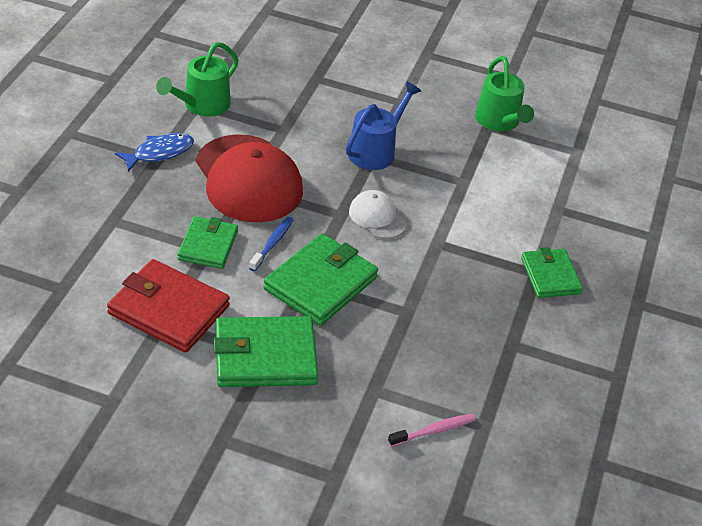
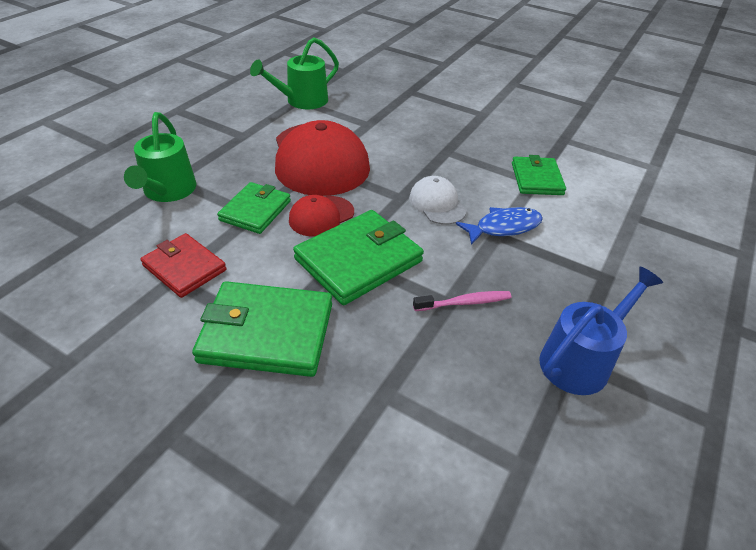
camera: 15 degrees right, 0 degrees up
red wallet [107,259,230,352] -> red wallet [140,233,226,298], size x0.64
blue fish [115,133,194,172] -> blue fish moved to [456,207,543,245]
blue toothbrush [249,217,293,271] -> red cap [289,195,354,237]
blue watering can [346,81,421,170] -> blue watering can moved to [539,267,663,395]
pink toothbrush [388,414,475,447] -> pink toothbrush moved to [413,291,511,311]
green watering can [475,56,534,131] -> green watering can moved to [124,112,197,202]
green wallet [521,247,583,298] -> green wallet moved to [512,155,566,195]

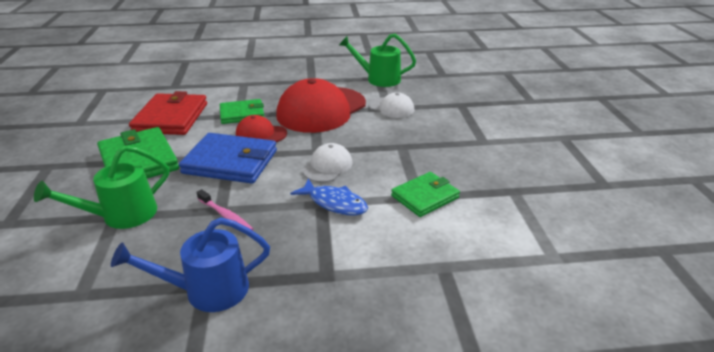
camera: 55 degrees right, 10 degrees down
green watering can [124,112,197,202] -> green watering can moved to [34,145,169,229]
red wallet [140,233,226,298] -> red wallet [129,91,207,135], size x1.57
green wallet [293,210,424,305] -> blue wallet [179,133,277,184]
blue watering can [539,267,663,395] -> blue watering can turned 150 degrees clockwise [111,217,270,312]
none -> white cap [369,92,414,118]

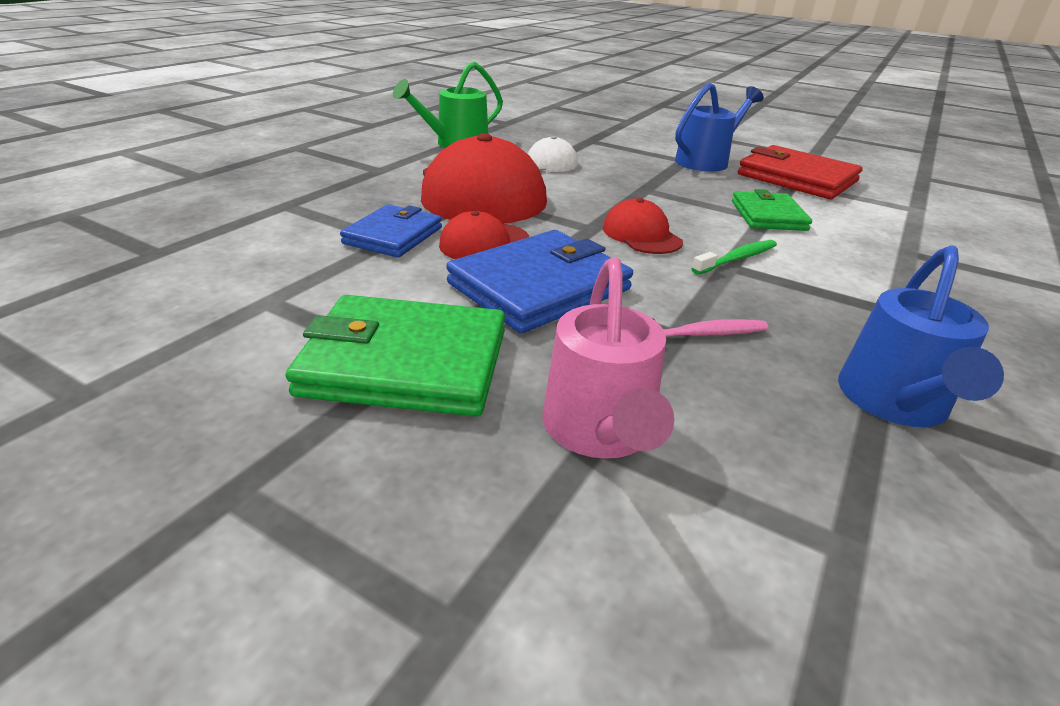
camera: 55 degrees left, 0 degrees up
green watering can [34,145,169,229] -> pink watering can [542,257,674,459]
red wallet [129,91,207,135] -> red wallet moved to [738,145,863,199]
green wallet [220,99,264,124] -> blue wallet [340,204,442,258]
blue fish [290,179,368,216] -> green toothbrush [692,240,777,274]
white cap [303,143,353,182] -> red cap [602,198,683,254]
none -> blue watering can [675,83,764,172]

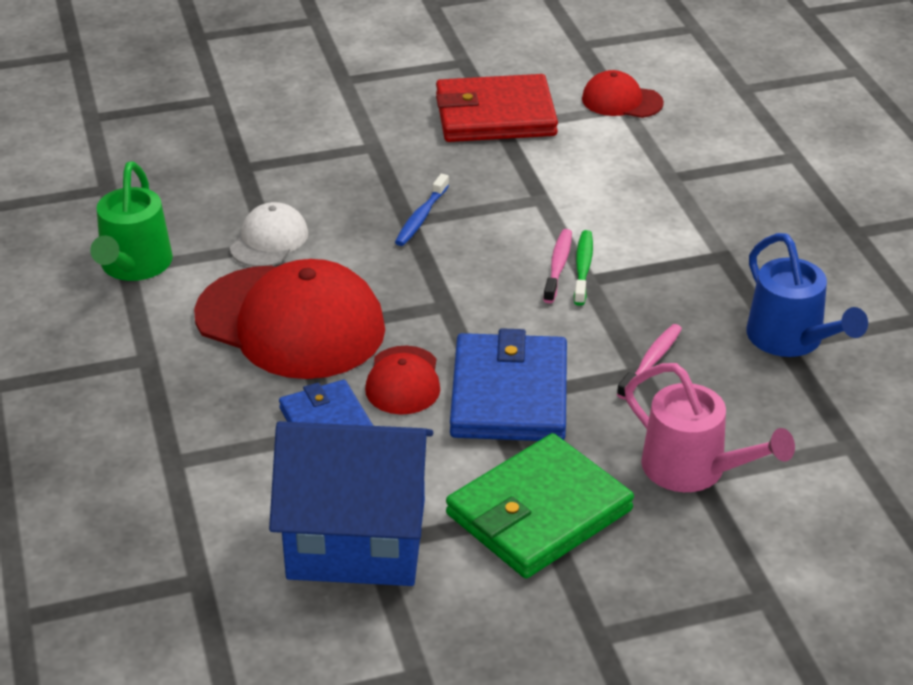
camera: 45 degrees left, 5 degrees up
red cap [602,198,683,254] -> red cap moved to [582,70,664,118]
blue watering can [675,83,764,172] -> none
green wallet [732,189,812,231] -> none
none -> blue house [269,421,433,586]
none -> blue toothbrush [395,174,449,246]
none -> pink toothbrush [543,229,572,303]

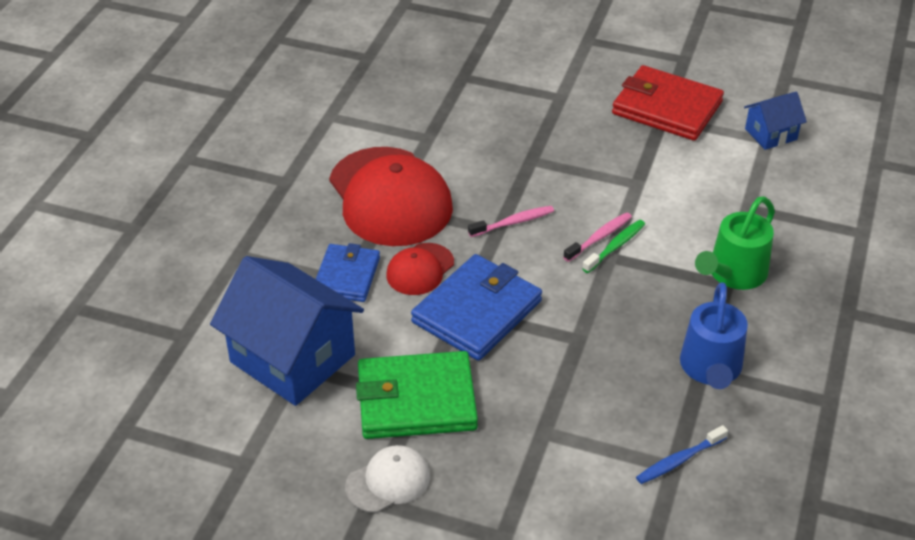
camera: 35 degrees right, 5 degrees up
green watering can [90,161,173,281] -> green watering can moved to [695,196,775,290]
white cap [230,202,308,267] -> white cap moved to [345,445,430,513]
blue toothbrush [395,174,449,246] -> blue toothbrush moved to [636,425,728,484]
red cap [582,70,664,118] -> blue house [744,92,807,150]
pink toothbrush [617,324,682,399] -> pink toothbrush moved to [468,206,554,237]
pink watering can [625,363,795,492] -> none

